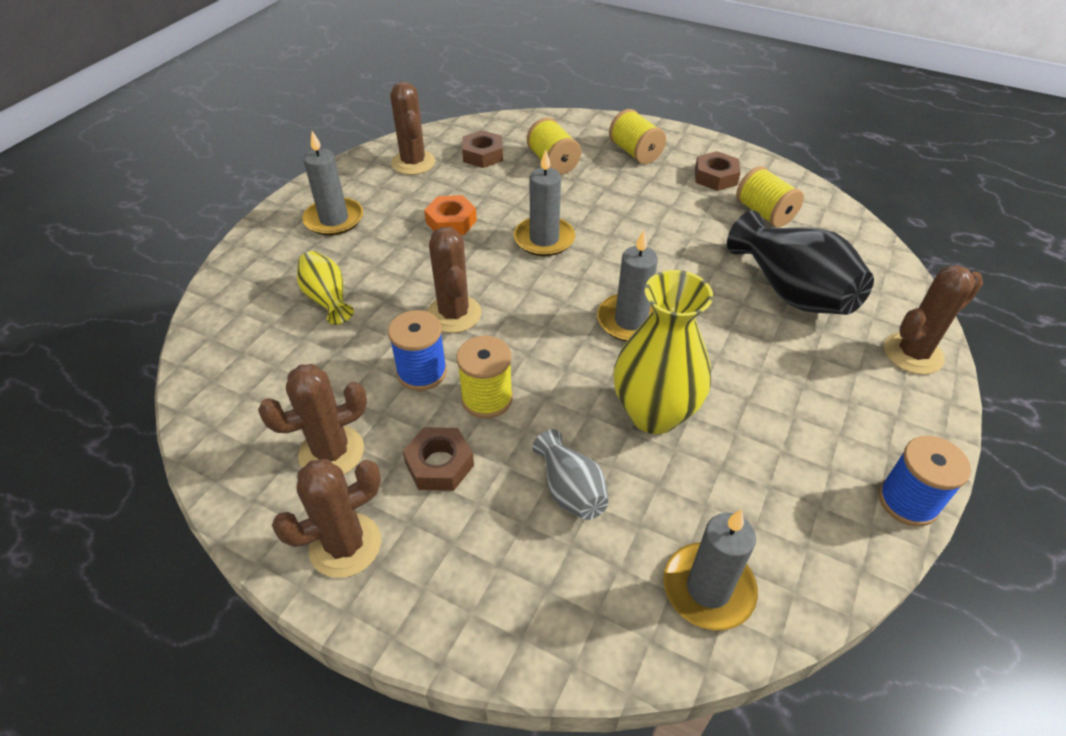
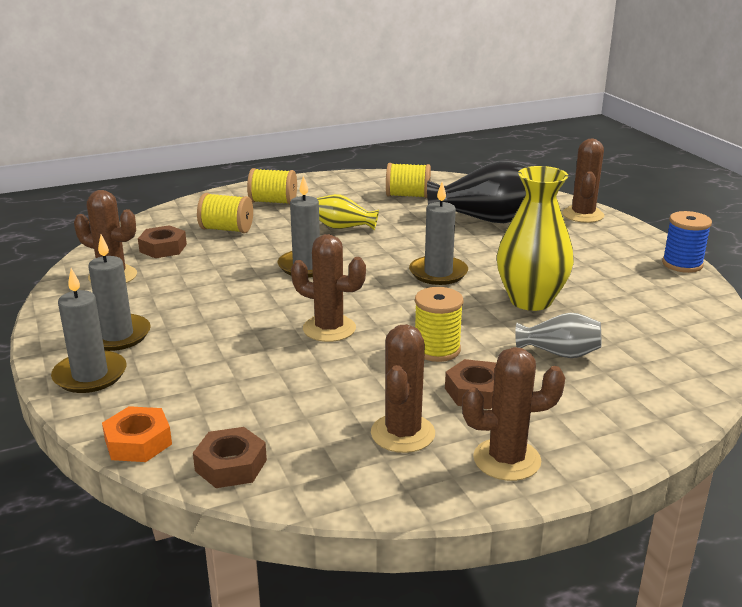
camera: 50 degrees left, 20 degrees down
brown cactus [272,459,381,578] -> brown cactus turned 75 degrees clockwise [462,347,565,481]
yellow vase [297,251,354,325] -> yellow vase moved to [317,194,379,230]
blue spool [388,310,447,391] -> none
orange nut [424,195,477,235] -> orange nut moved to [102,406,172,462]
grey candle [663,509,758,630] -> grey candle moved to [51,268,126,393]
brown nut [695,151,741,191] -> brown nut moved to [193,427,267,488]

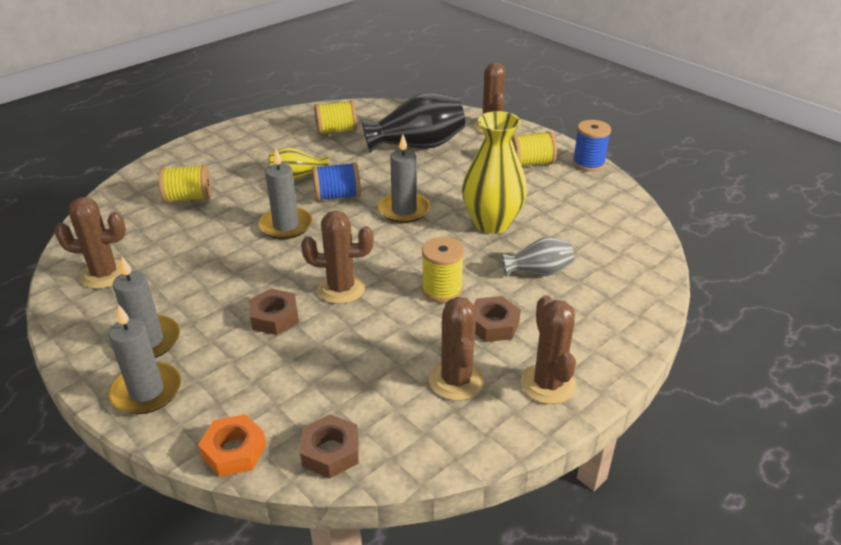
camera: 20 degrees left, 10 degrees up
brown nut [138,225,187,258] -> brown nut moved to [249,289,299,335]
yellow spool [247,168,297,204] -> yellow spool moved to [511,131,557,166]
brown cactus [462,347,565,481] -> brown cactus turned 75 degrees counterclockwise [520,295,576,404]
none -> blue spool [312,162,361,201]

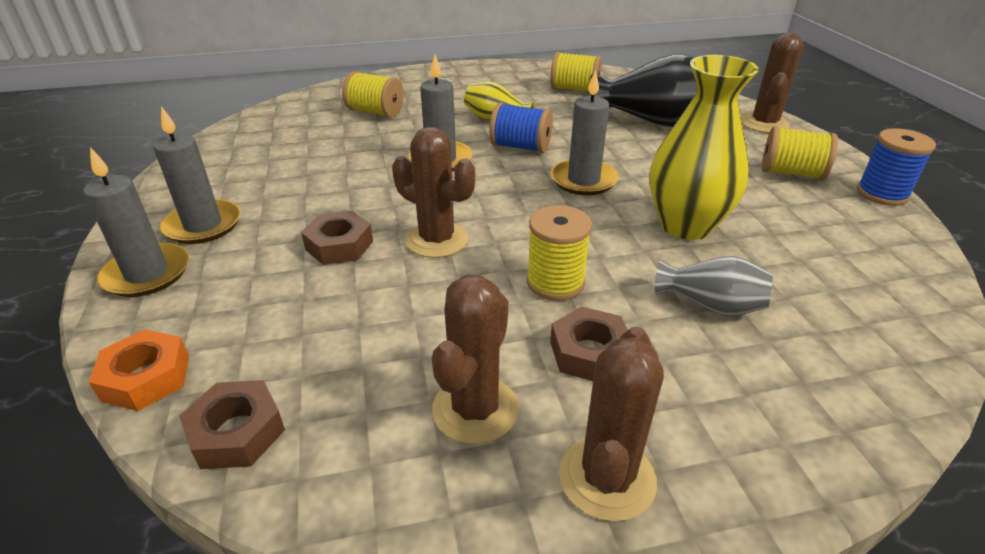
camera: 30 degrees right, 0 degrees up
brown cactus [54,197,126,289] -> none

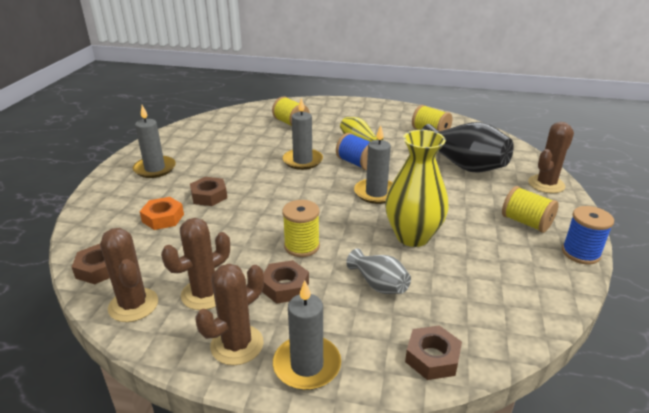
camera: 25 degrees right, 5 degrees down
grey candle [83,147,189,297] -> grey candle moved to [273,280,341,390]
orange nut [89,329,189,411] -> orange nut moved to [140,197,184,230]
brown cactus [392,127,475,258] -> brown cactus moved to [100,228,158,322]
none -> brown nut [405,325,462,380]

